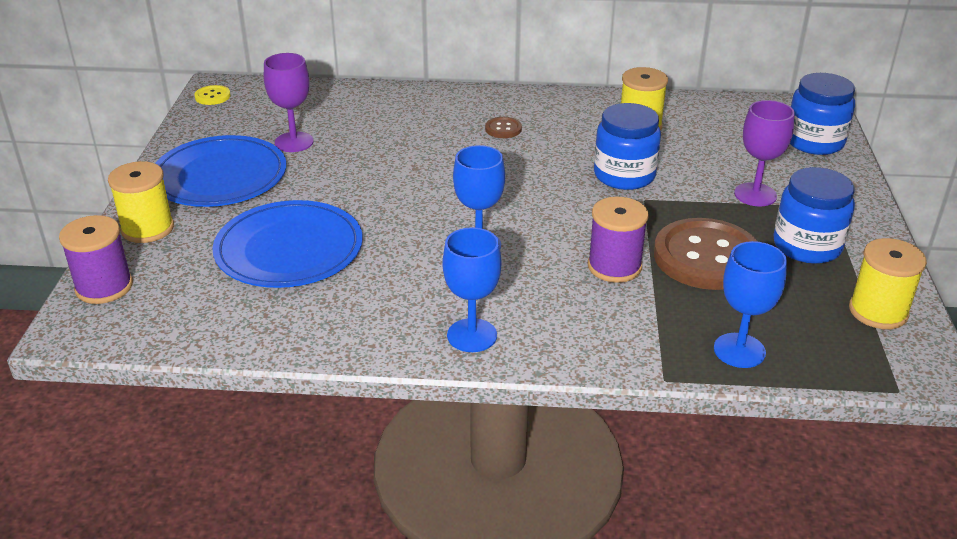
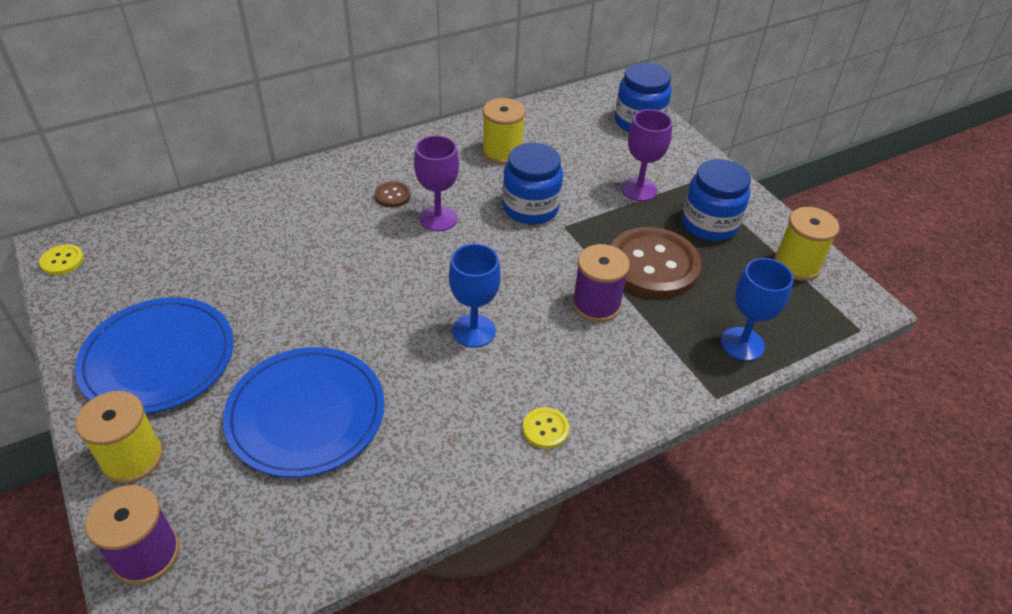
camera: 35 degrees left, 10 degrees up
purple goblet [264,53,314,152] -> purple goblet moved to [414,135,459,231]
blue goblet [443,227,501,352] -> yellow button [523,407,569,449]

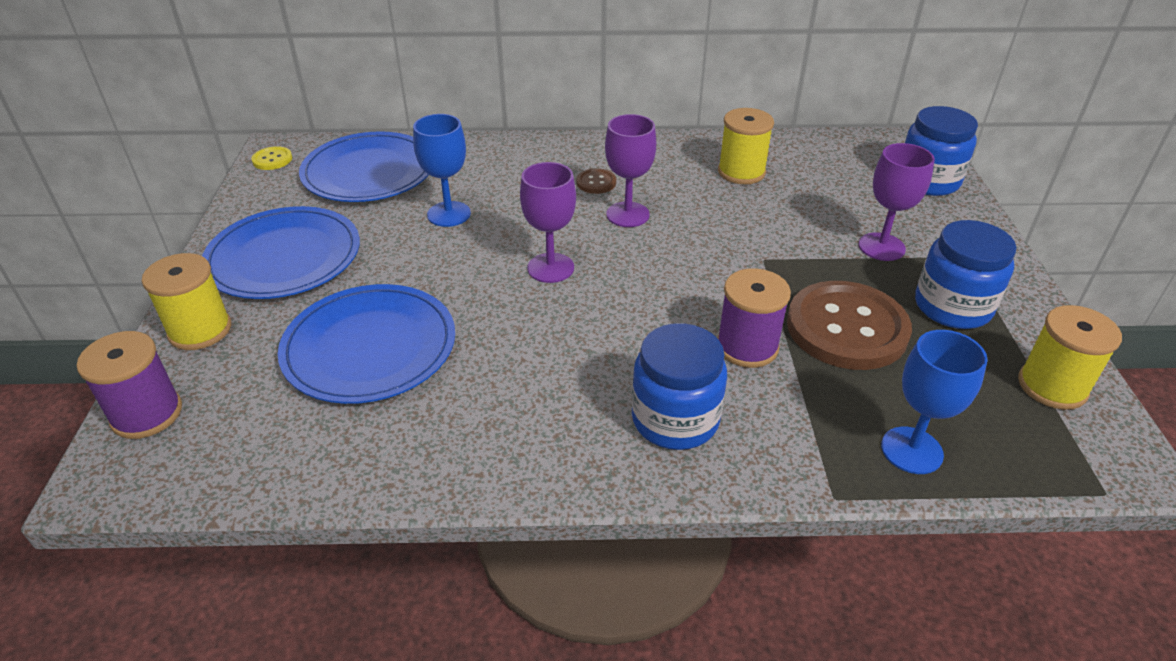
camera: 30 degrees right, 5 degrees down
blue goblet [449,244,501,348] -> blue goblet moved to [413,114,471,227]
blue jar [503,143,563,225] -> blue jar moved to [632,323,727,450]
yellow button [523,407,569,449] -> none
none -> blue plate [299,131,429,202]
none -> purple goblet [520,162,576,283]

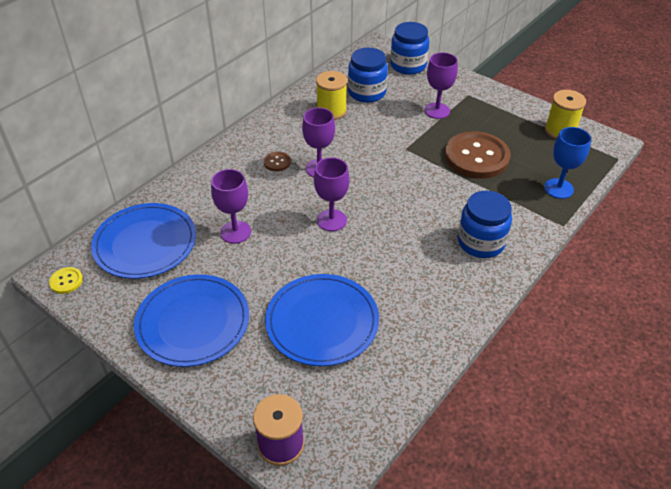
camera: 50 degrees left, 5 degrees up
yellow spool [142,253,231,350] -> none
blue goblet [413,114,471,227] -> purple goblet [211,169,251,244]
purple spool [717,268,791,368] -> none
blue jar [915,220,1017,329] -> blue jar moved to [348,48,388,103]

